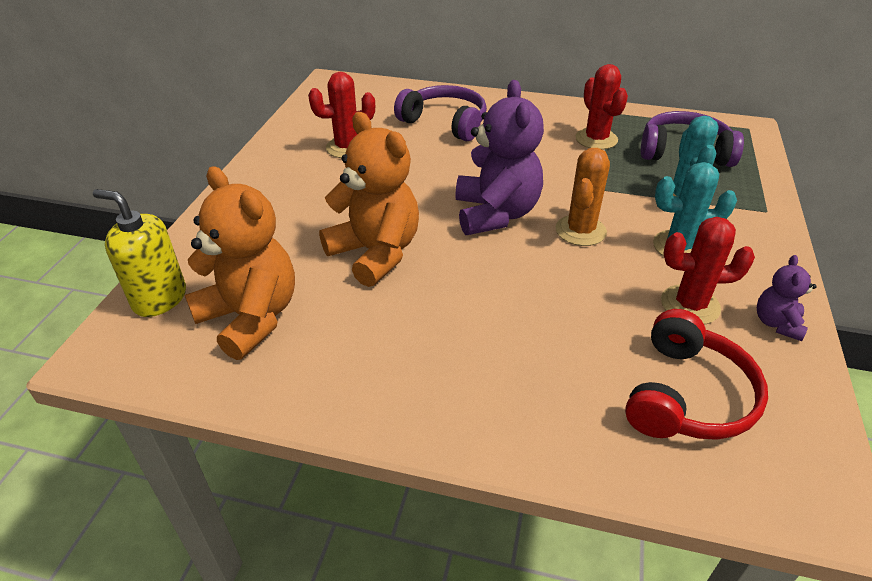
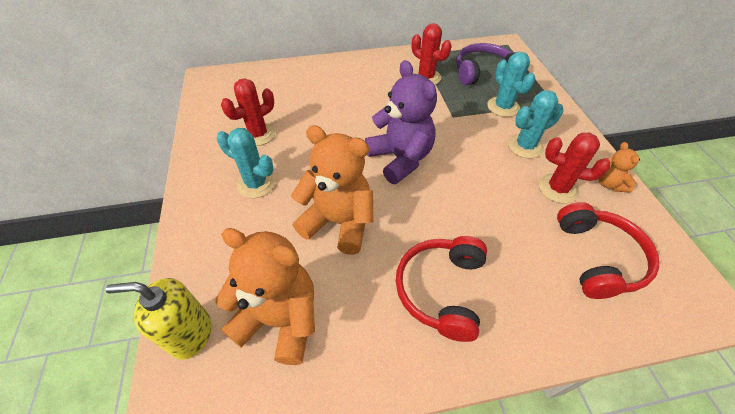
camera: 25 degrees left, 10 degrees up
purple headphones [394,85,487,141] -> none
orange cactus [555,148,610,246] -> none
red cactus [661,217,755,325] -> red cactus turned 45 degrees clockwise [539,133,610,203]
purple teddy bear [757,255,816,341] -> orange teddy bear [598,142,640,193]
none -> turquoise cactus [217,128,275,198]
none -> red headphones [396,236,487,342]

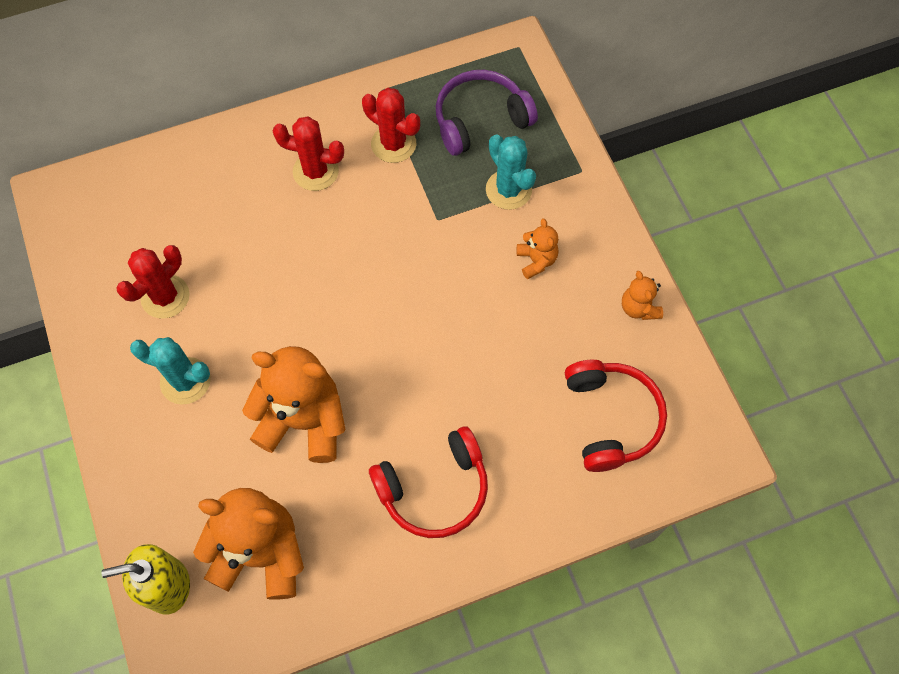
camera: 10 degrees left, 15 degrees up
purple teddy bear [365,60,437,184] -> none
red headphones [396,236,487,342] -> red headphones turned 120 degrees counterclockwise [369,426,488,538]
turquoise cactus [508,90,563,159] -> orange teddy bear [517,218,558,279]
red cactus [539,133,610,203] -> red cactus moved to [273,116,344,191]

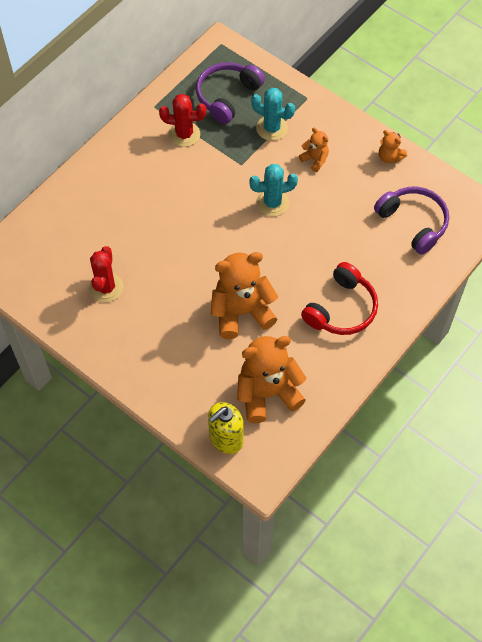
camera: 30 degrees left, 5 degrees down
turquoise cactus [130,337,210,405] -> turquoise cactus moved to [249,164,298,216]
red cactus [273,116,344,191] -> none
red headphones [565,360,667,472] -> purple headphones [374,187,449,255]

